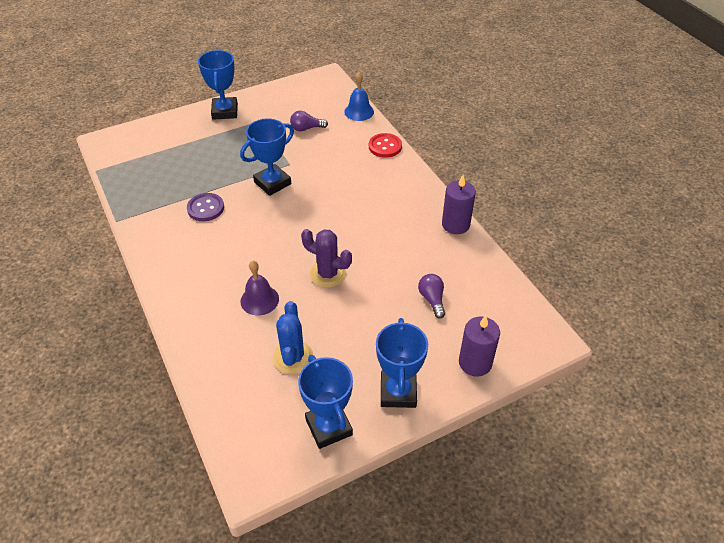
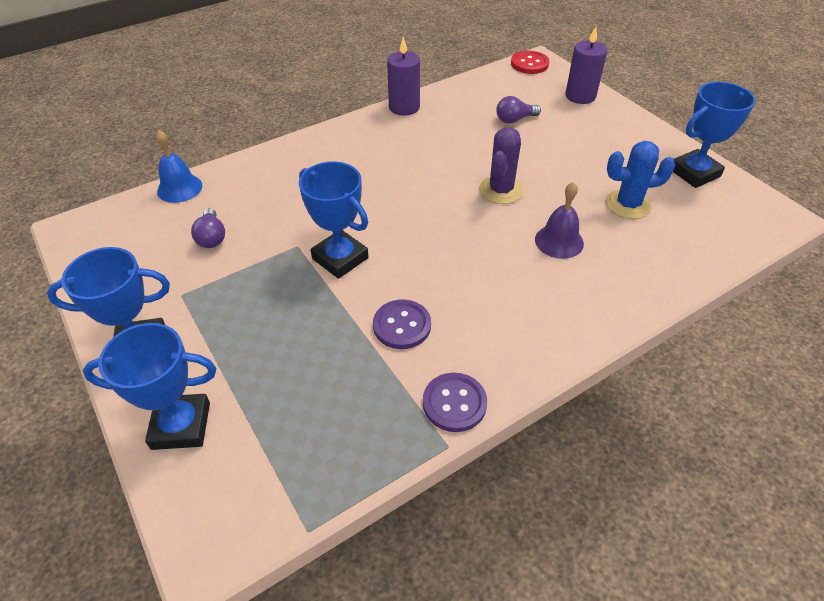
camera: 95 degrees left, 0 degrees up
red button [369,133,402,158] -> red button moved to [511,51,549,74]
blue trophy [376,318,428,408] -> blue trophy moved to [83,323,216,450]
none -> purple button [423,373,487,432]

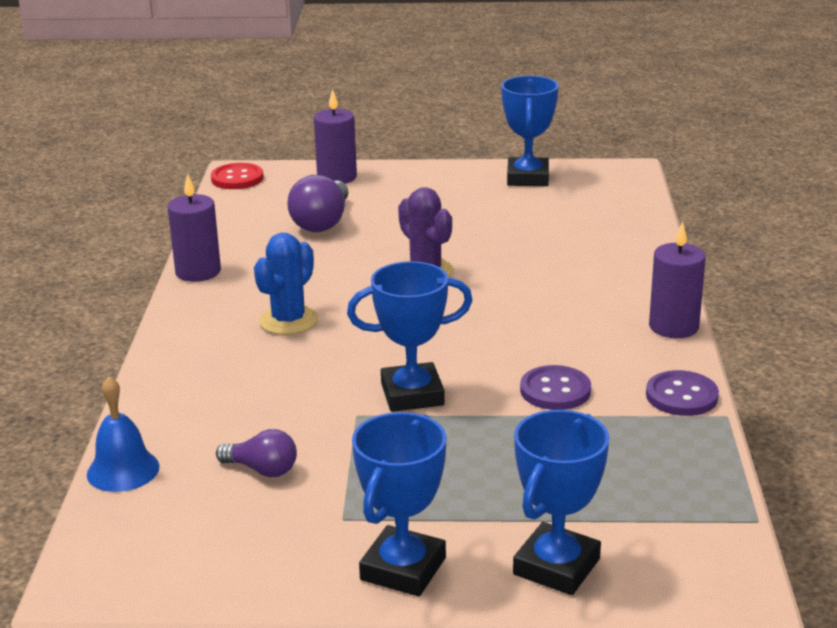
camera: 55 degrees left, 20 degrees down
purple light bulb [496,96,541,124] -> purple light bulb [287,175,349,232], size x1.62
purple bell [535,182,584,259] -> none
blue cactus [606,141,675,219] -> blue cactus moved to [254,233,318,335]
none -> purple candle [649,221,706,338]

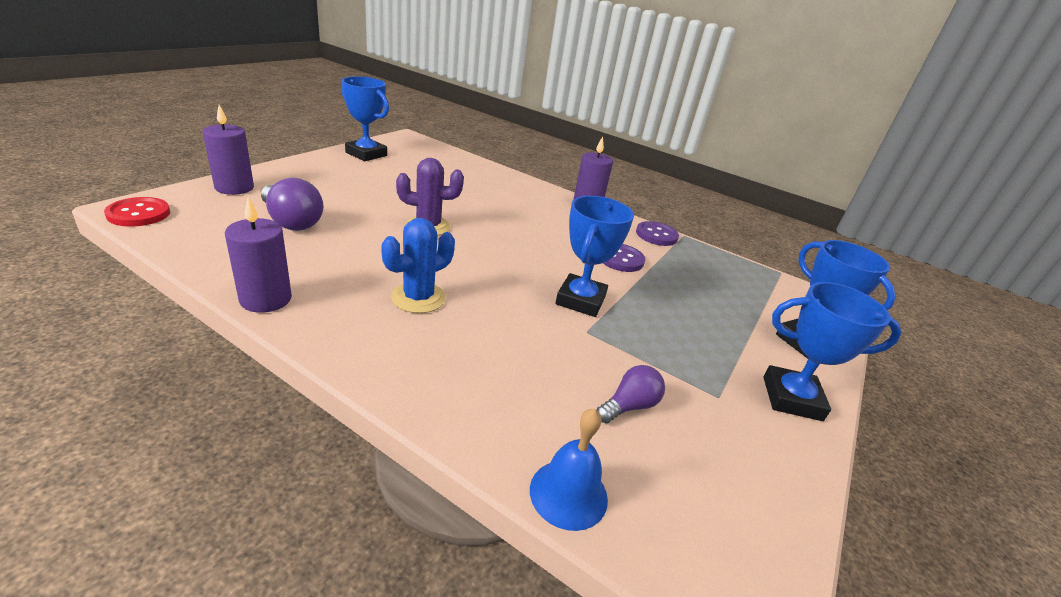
camera: 65 degrees left, 5 degrees up
blue cactus [254,233,318,335] -> blue cactus turned 75 degrees clockwise [381,218,455,313]
blue trophy [352,412,446,596] -> blue trophy turned 45 degrees counterclockwise [763,282,902,421]

